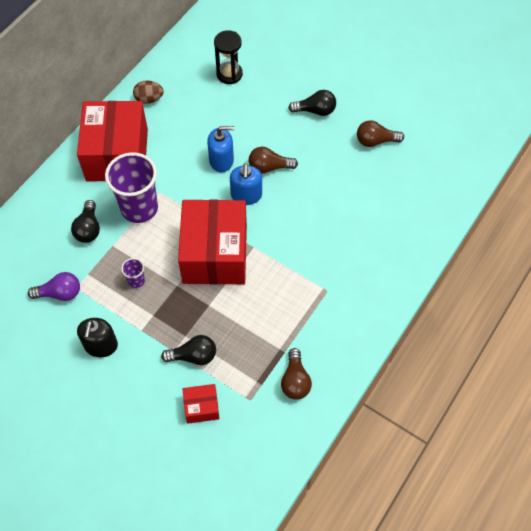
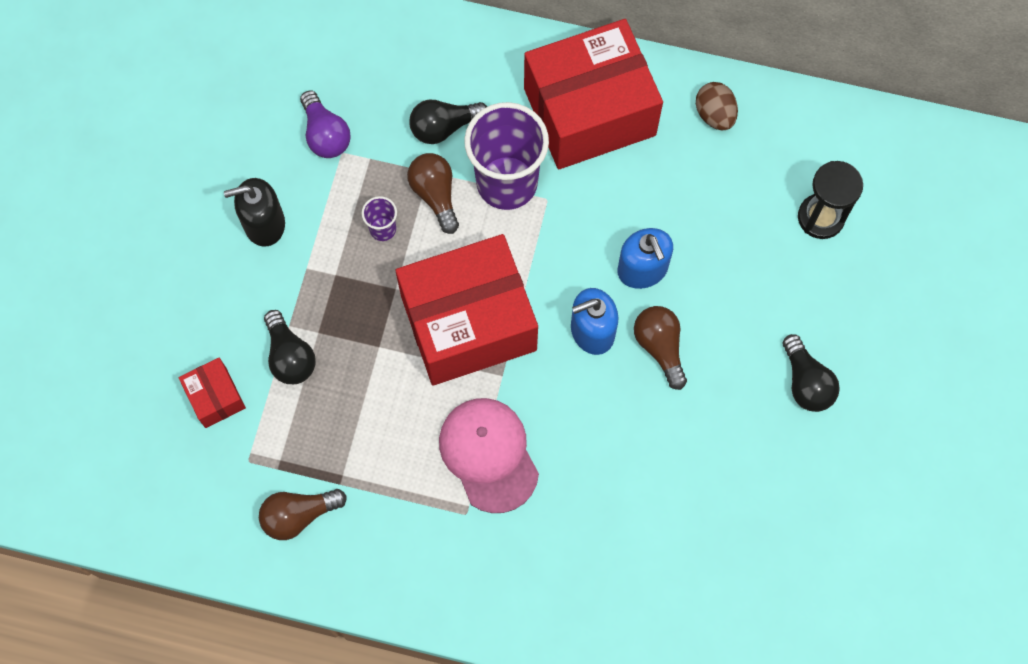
camera: 70 degrees right, 10 degrees up
brown light bulb [357,120,404,147] -> brown light bulb moved to [407,153,459,234]
none -> pink cap [439,398,539,513]

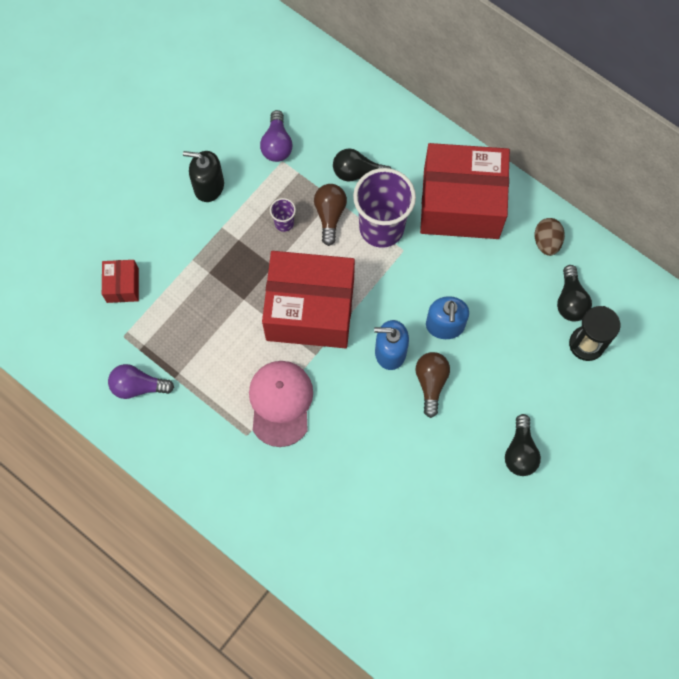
camera: 25 degrees right, 0 degrees up
brown light bulb [259,489,347,540] -> purple light bulb [108,364,174,399]
black light bulb [264,310,316,384] -> black light bulb moved to [557,265,592,321]

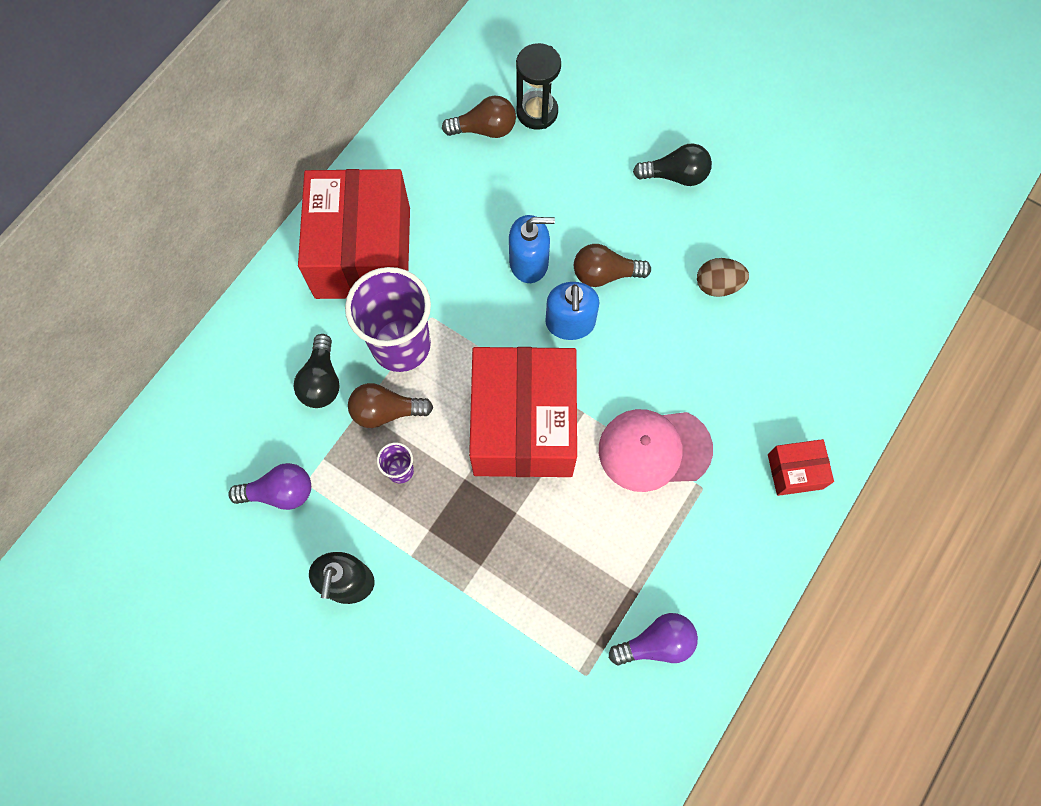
camera: 95 degrees left, 0 degrees up
red box [102,260,139,303] -> red box moved to [768,439,834,496]
purple light bulb [108,364,174,399] -> purple light bulb turned 105 degrees counterclockwise [609,613,698,666]
brown egg [535,218,565,256] -> brown egg moved to [697,258,749,297]
black light bulb [557,265,592,321] -> brown light bulb [442,96,516,138]

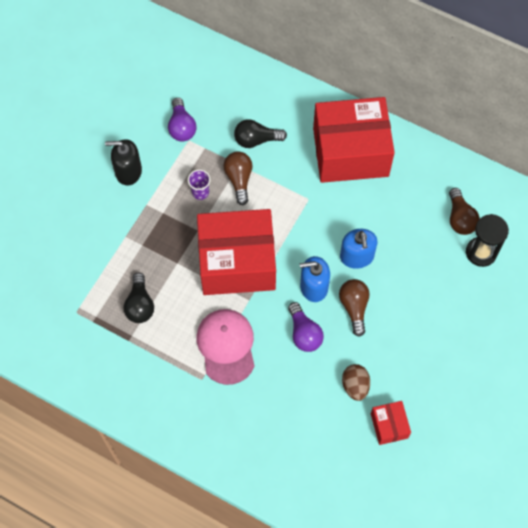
camera: 85 degrees right, 5 degrees down
purple cup [345,267,431,372] -> none
purple light bulb [609,613,698,666] -> purple light bulb moved to [288,302,324,352]
black light bulb [633,143,712,186] -> black light bulb moved to [124,273,154,323]
red box [768,439,834,496] -> red box moved to [371,401,411,445]

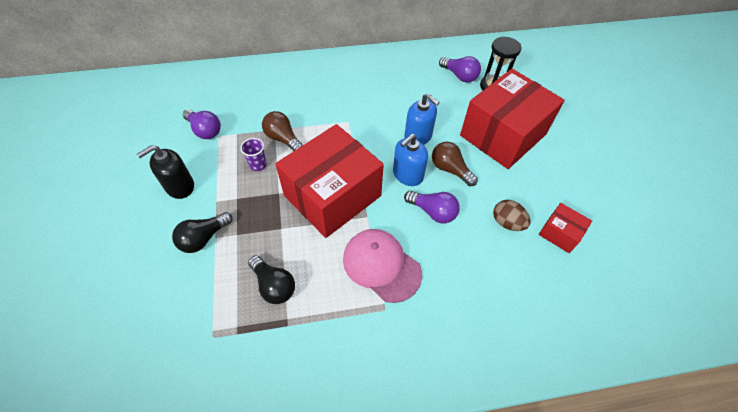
camera: 40 degrees left, 10 degrees down
black light bulb [234,120,287,148] -> black light bulb moved to [172,212,233,253]
red box [313,97,395,183] -> red box moved to [460,69,565,169]
brown light bulb [449,188,480,235] -> purple light bulb [439,56,481,82]

